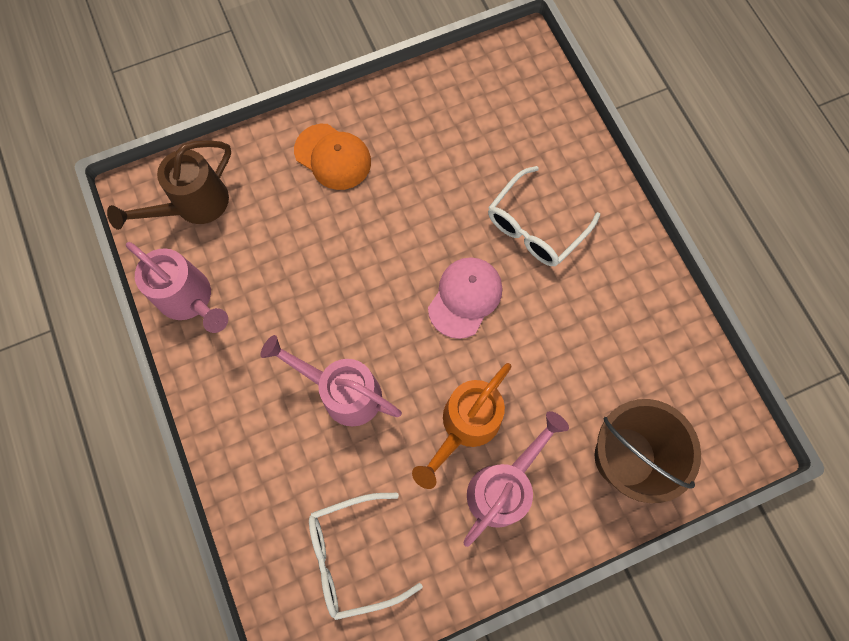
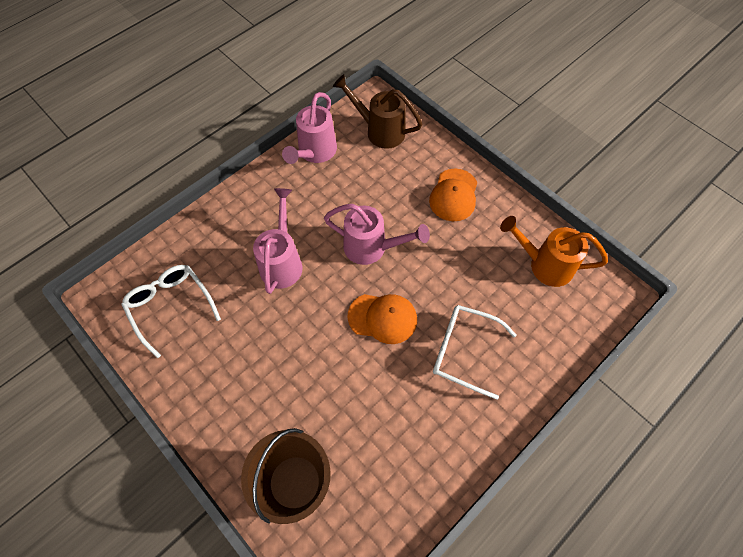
camera: 70 degrees right, 10 degrees down
orange watering can [412,363,512,489] -> orange watering can moved to [500,216,608,287]
pink cap [428,257,502,339] -> orange cap [347,294,417,344]
pink watering can [463,411,569,547] -> pink watering can moved to [324,204,430,265]

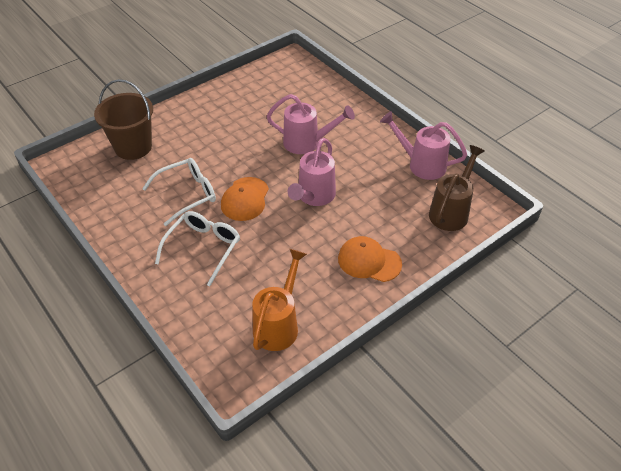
camera: 95 degrees right, 15 degrees down
white glasses [121,265,221,358] -> white glasses moved to [142,158,216,226]

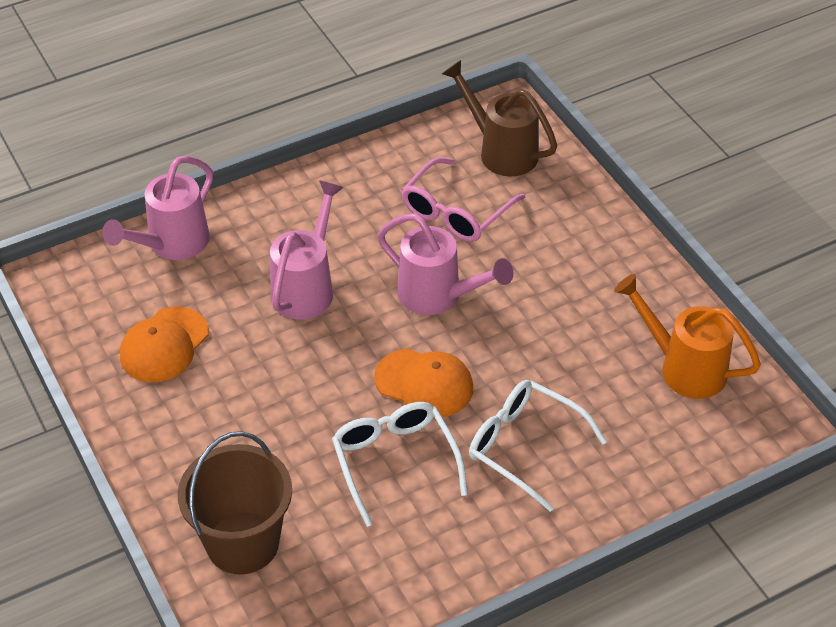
camera: 80 degrees left, 0 degrees up
orange cap [338,236,402,282] -> orange cap moved to [120,307,209,383]
pink watering can [380,111,467,180] -> pink watering can moved to [102,156,213,260]
none -> pink glasses [401,157,525,242]

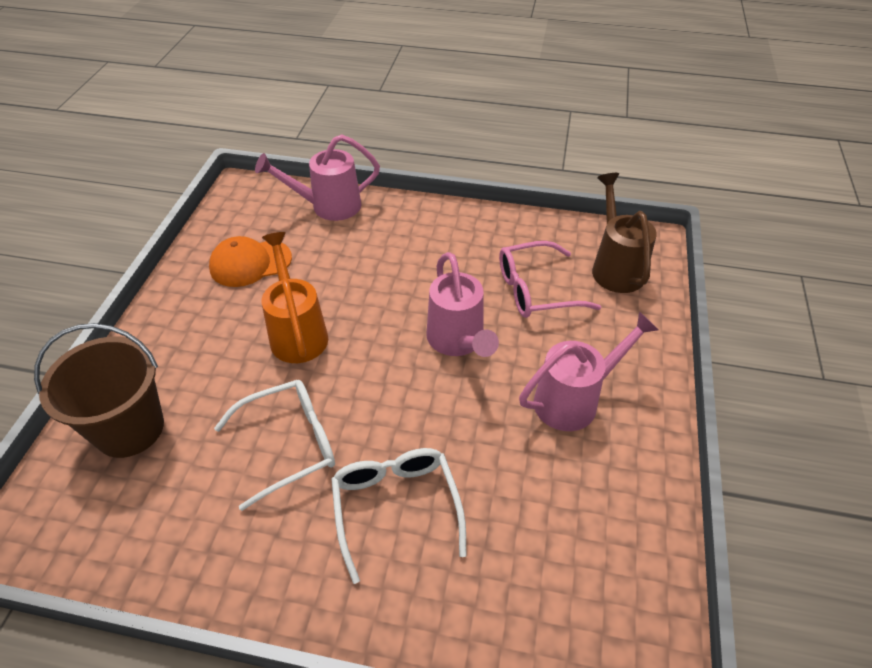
camera: 40 degrees right, 0 degrees up
pink watering can [270,180,344,320] -> pink watering can moved to [519,311,659,431]
white glasses [332,402,468,527] -> white glasses turned 45 degrees clockwise [214,380,335,511]
orange cap [374,349,473,418] -> none
orange watering can [614,274,761,399] -> orange watering can moved to [261,232,328,363]

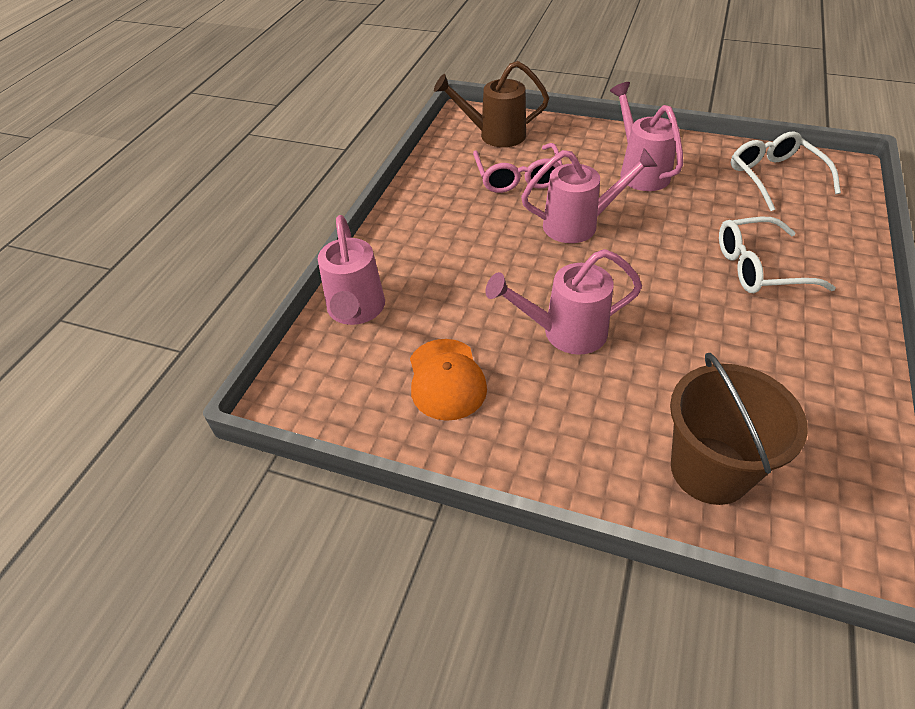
camera: 80 degrees left, 0 degrees up
white glasses [214,380,335,511] -> white glasses moved to [731,131,841,211]
orange watering can [261,232,328,363] -> pink watering can [486,249,642,355]

